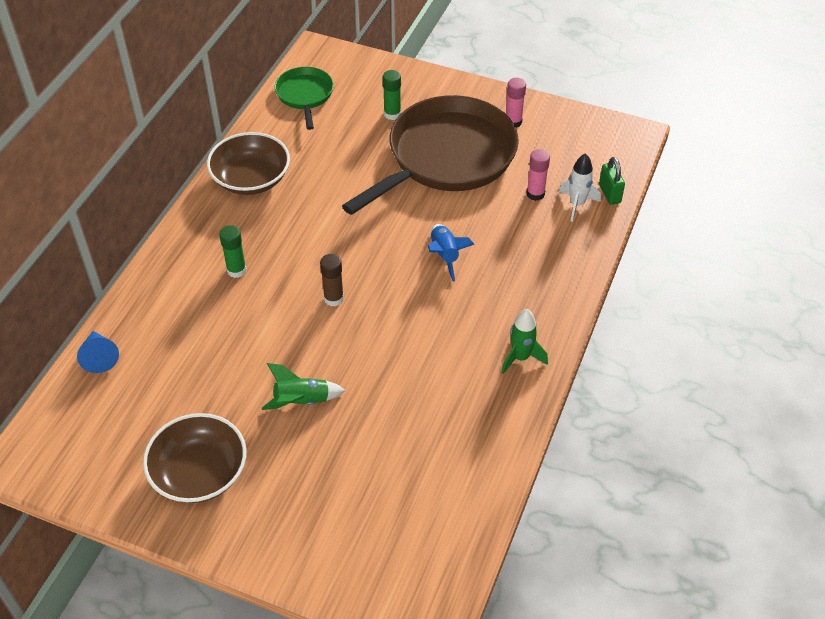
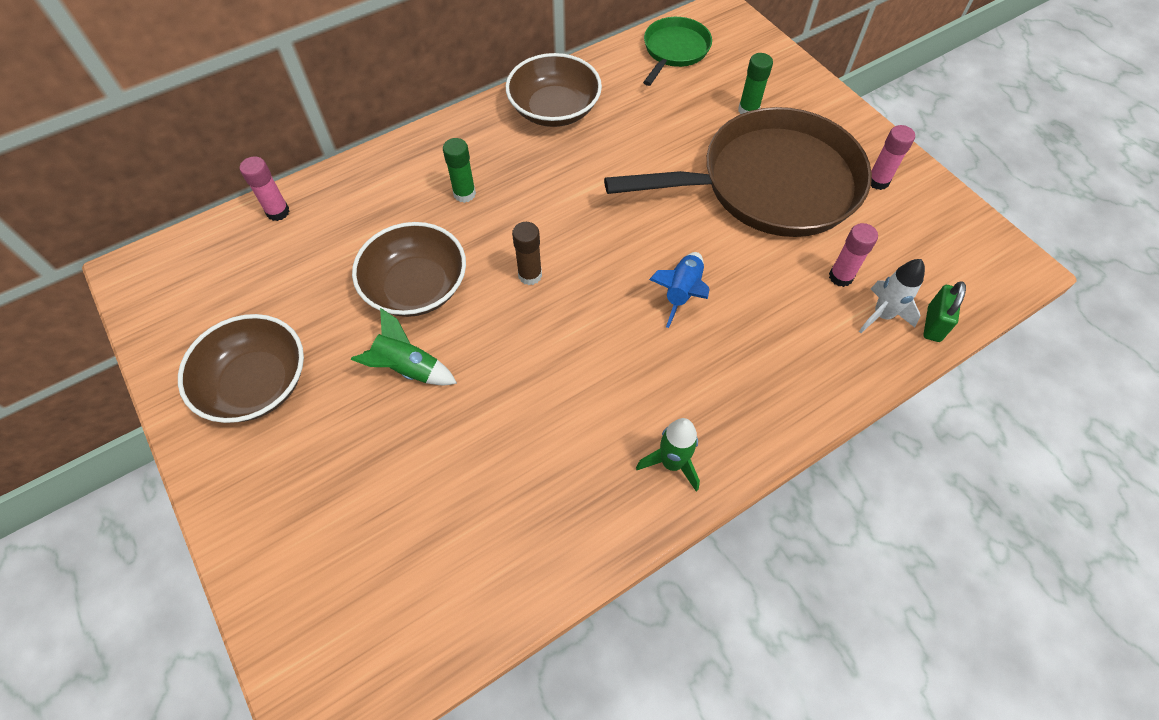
camera: 35 degrees right, 10 degrees up
blue cone [77,331,119,373] -> pink glue stick [240,156,290,221]
none -> brown bowl [352,222,466,317]

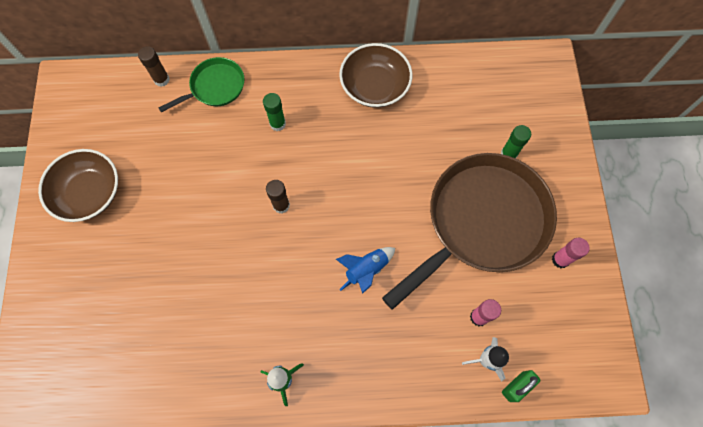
camera: 30 degrees right, 10 degrees up
pink glue stick [240,156,290,221] -> brown glue stick [138,46,170,87]
green rocket [350,308,457,385] -> none
brown bowl [352,222,466,317] -> none
brown pan [604,107,872,237] -> brown pan turned 60 degrees counterclockwise [382,153,557,310]
green pan [643,17,712,86] -> green pan moved to [158,57,245,112]

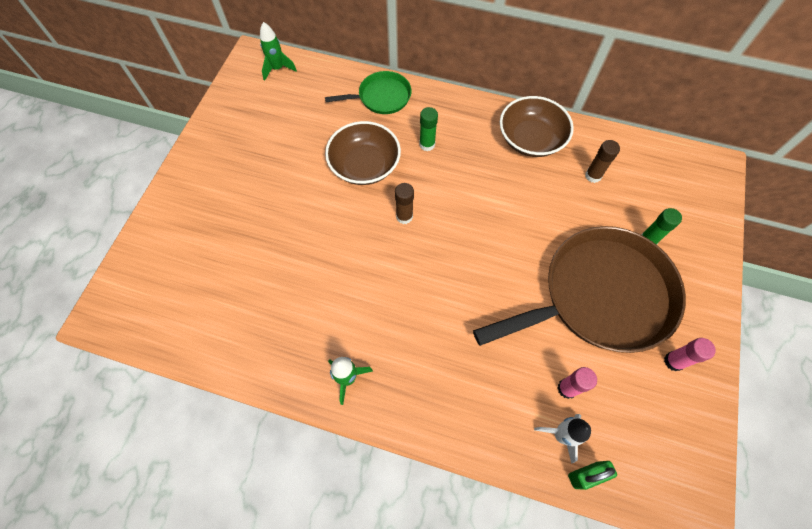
camera: 20 degrees right, 5 degrees down
brown bowl [38,149,118,222] -> brown bowl moved to [325,121,401,185]
brown glue stick [138,46,170,87] -> brown glue stick moved to [585,140,620,183]
blue rocket [336,247,395,294] -> none
none -> green rocket [260,22,297,81]

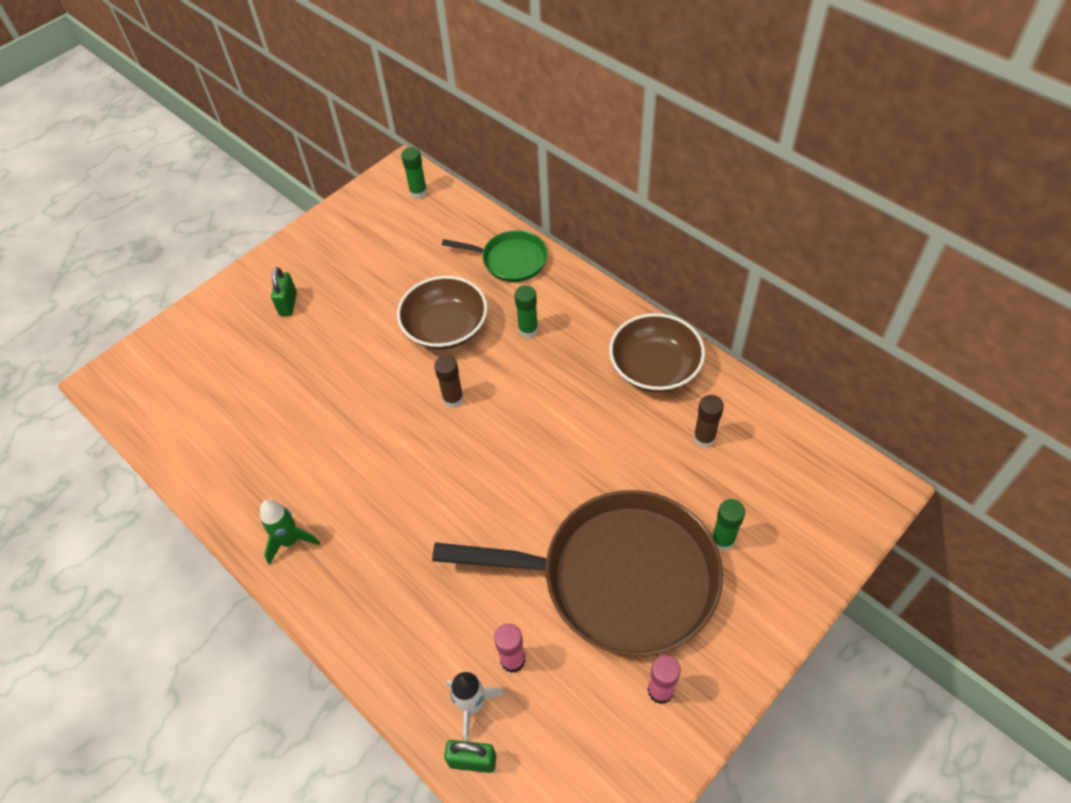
camera: 30 degrees right, 10 degrees down
green rocket [260,22,297,81] -> green glue stick [401,147,427,199]
none -> green padlock [271,267,297,316]

